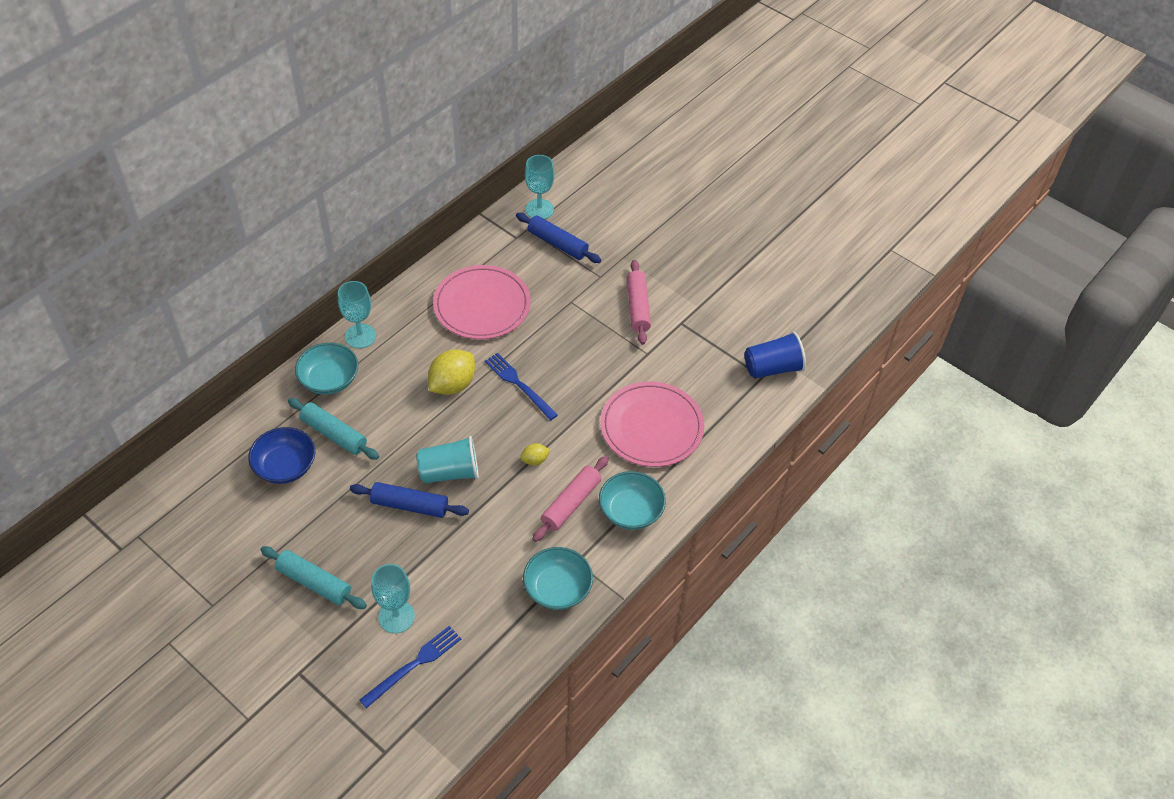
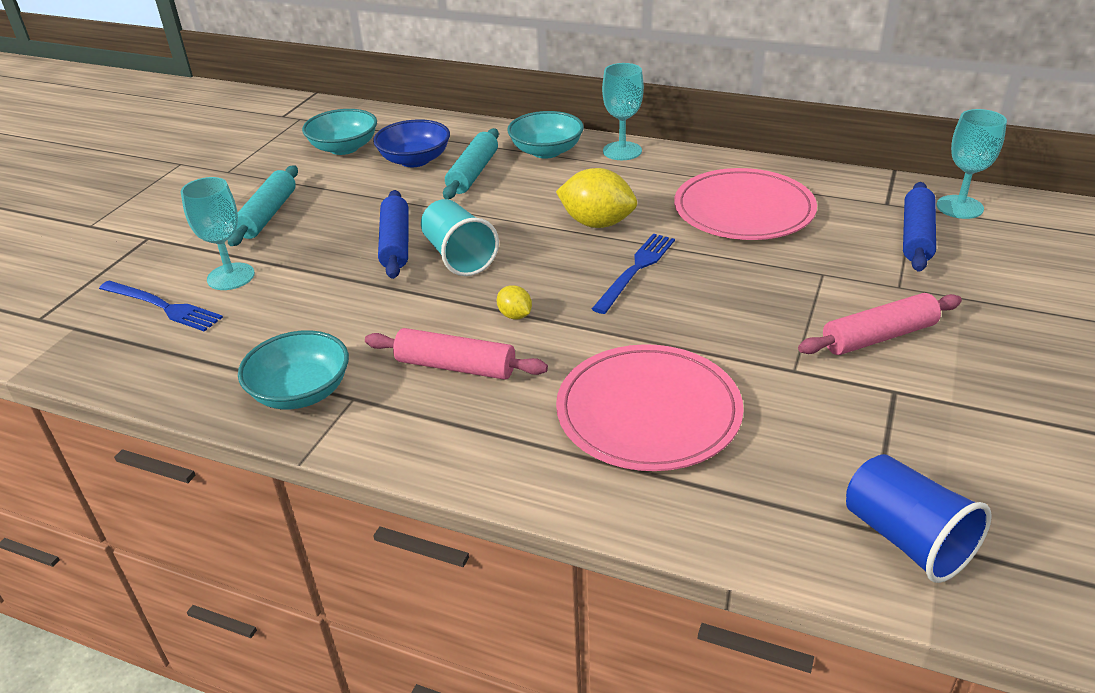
camera: 75 degrees right, 15 degrees down
turquoise bowl [599,471,666,530] -> turquoise bowl moved to [302,109,377,155]

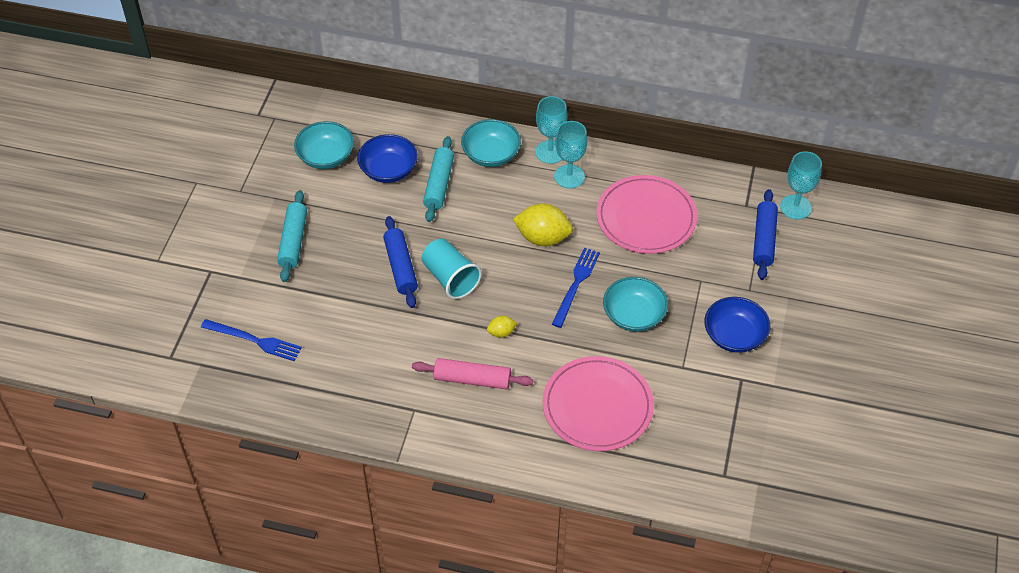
camera: 10 degrees left, 15 degrees up
turquoise goblet [181,177,255,290] -> turquoise goblet moved to [554,121,587,189]
turquoise bowl [238,330,349,409] -> turquoise bowl moved to [603,277,668,332]
yellow lemon [497,285,532,319] -> yellow lemon turned 60 degrees counterclockwise [487,316,517,338]
pink rolling pin [798,293,962,355] -> blue bowl [704,297,770,353]
blue cup [846,454,992,583] -> none

